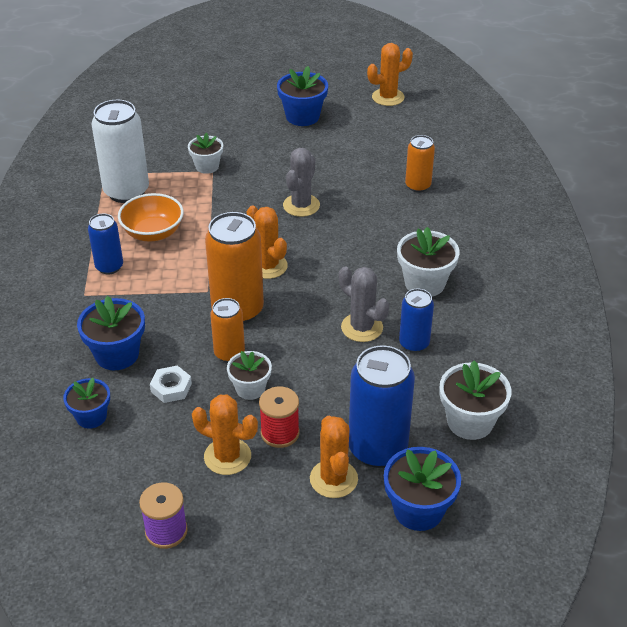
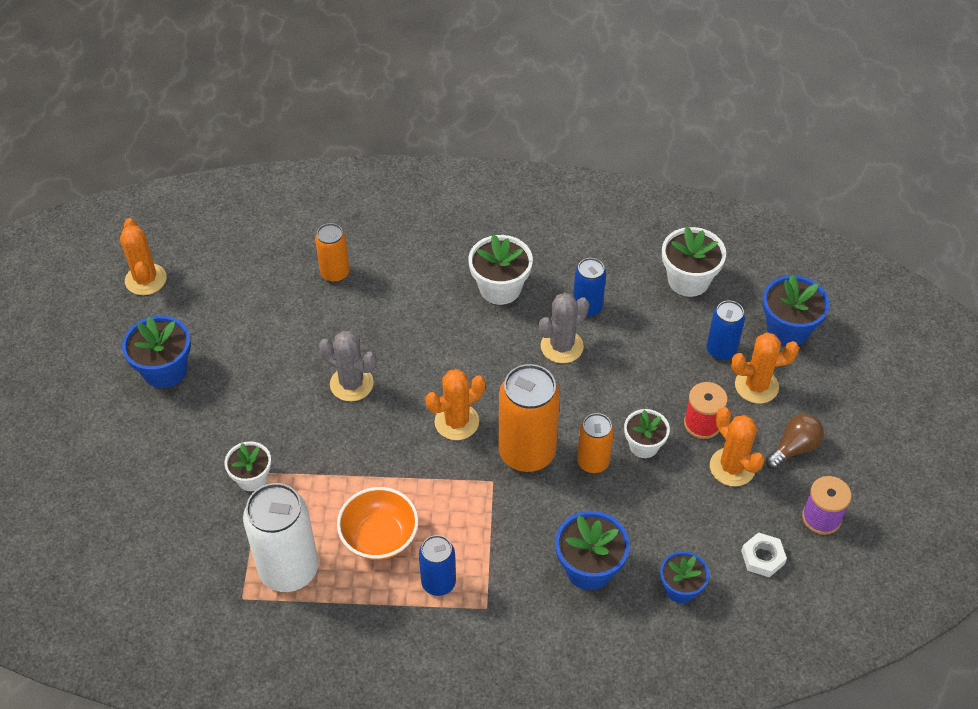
camera: 85 degrees left, 10 degrees up
white nut [150,365,192,403] -> white nut moved to [741,532,787,577]
orange cactus [192,394,258,475] -> orange cactus turned 60 degrees counterclockwise [710,407,765,486]
blue can [349,345,415,468] -> blue can [706,301,745,360], size x0.57
none -> brown light bulb [766,414,824,469]

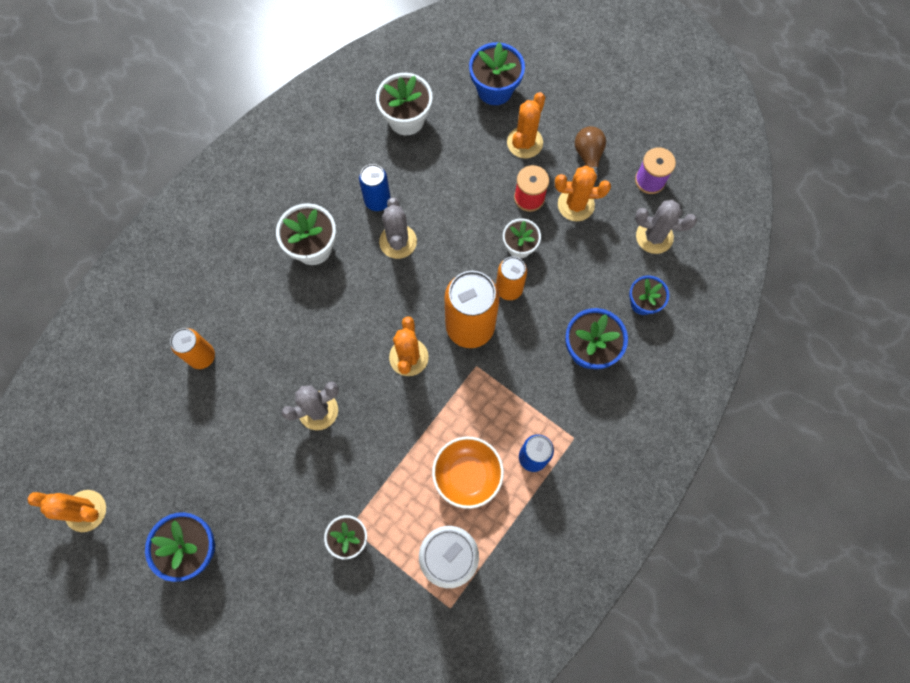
camera: 55 degrees left, 20 degrees up
blue can [706,301,745,360] -> none
white nut [741,532,787,577] -> grey cactus [635,200,697,254]

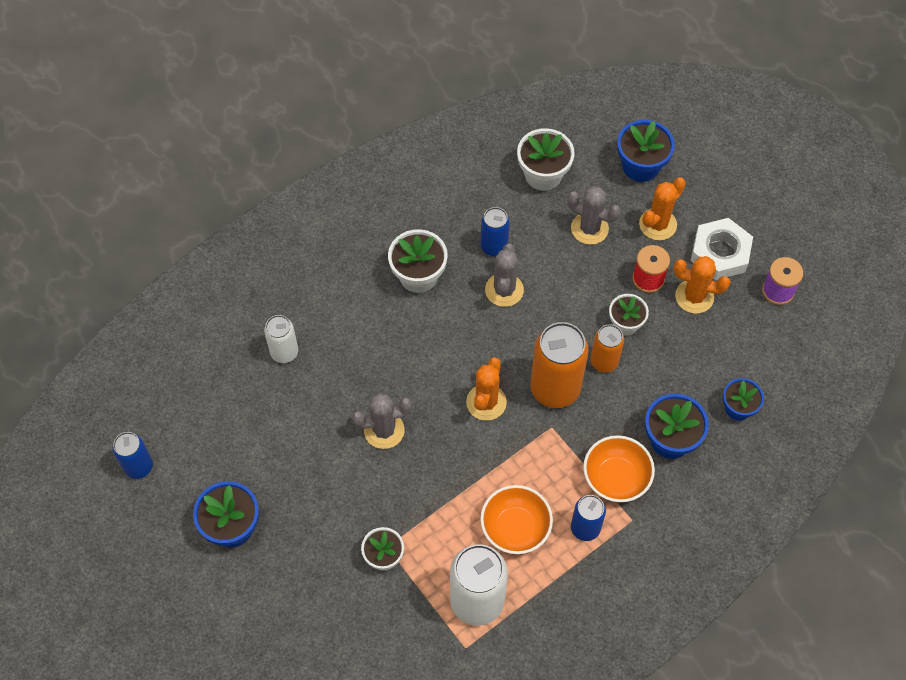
camera: 15 degrees right, 10 degrees down
orange cactus [27,490,106,532] -> blue can [113,432,153,479]
orange can [170,328,215,369] -> white can [264,315,298,363]
brown light bulb [575,126,606,183] -> white nut [691,218,753,280]
grey cactus [635,200,697,254] -> grey cactus moved to [567,186,621,245]
none -> orange bowl [583,435,655,502]

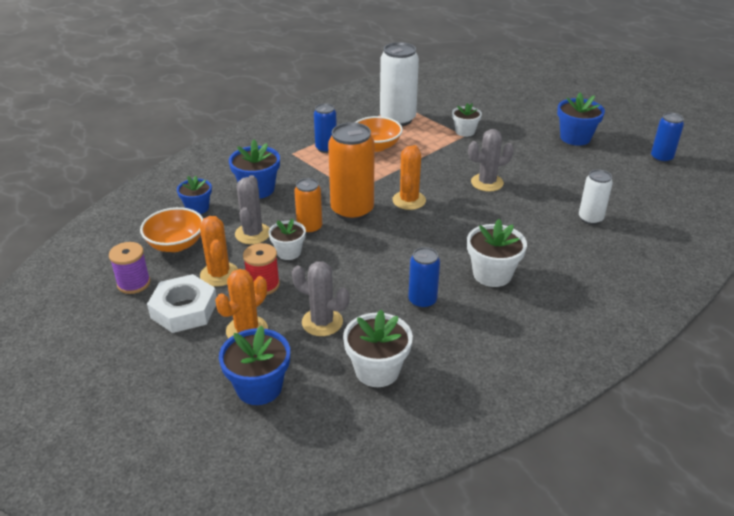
camera: 175 degrees right, 25 degrees down
grey cactus [485,244,524,307] -> grey cactus moved to [235,175,270,244]
orange bowl [583,435,655,502] -> orange bowl moved to [140,207,203,252]
orange cactus [673,256,730,314] -> orange cactus turned 60 degrees clockwise [200,216,238,287]

